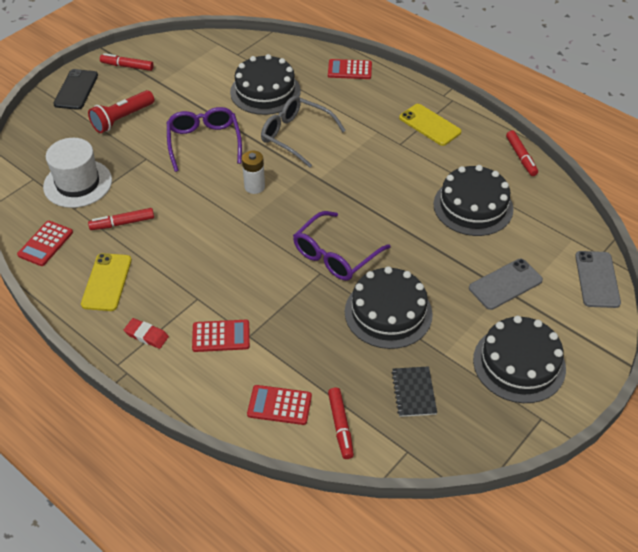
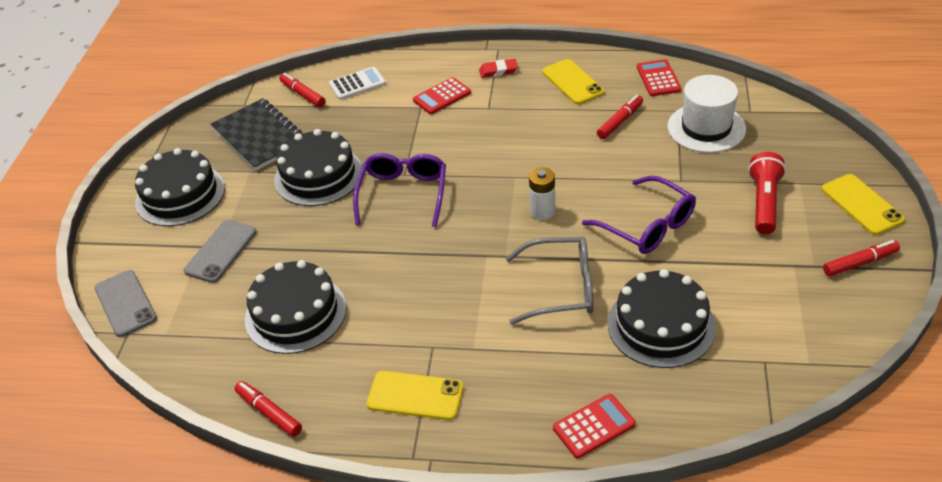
camera: 150 degrees right, 5 degrees down
black phone [53,69,98,110] -> yellow phone [822,174,905,235]
red calculator [247,385,312,425] -> white calculator [329,67,386,100]
black notebook [392,366,437,417] -> black notebook [210,98,302,171], size x1.83

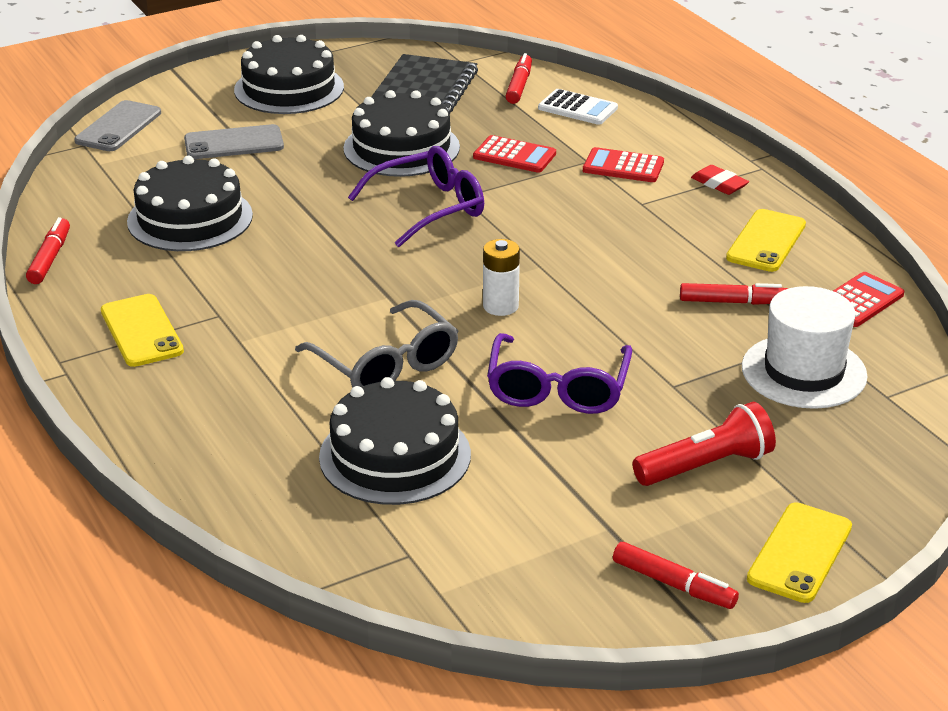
camera: 50 degrees right, 10 degrees down
red calculator [553,394,636,459] -> red calculator moved to [473,135,556,173]

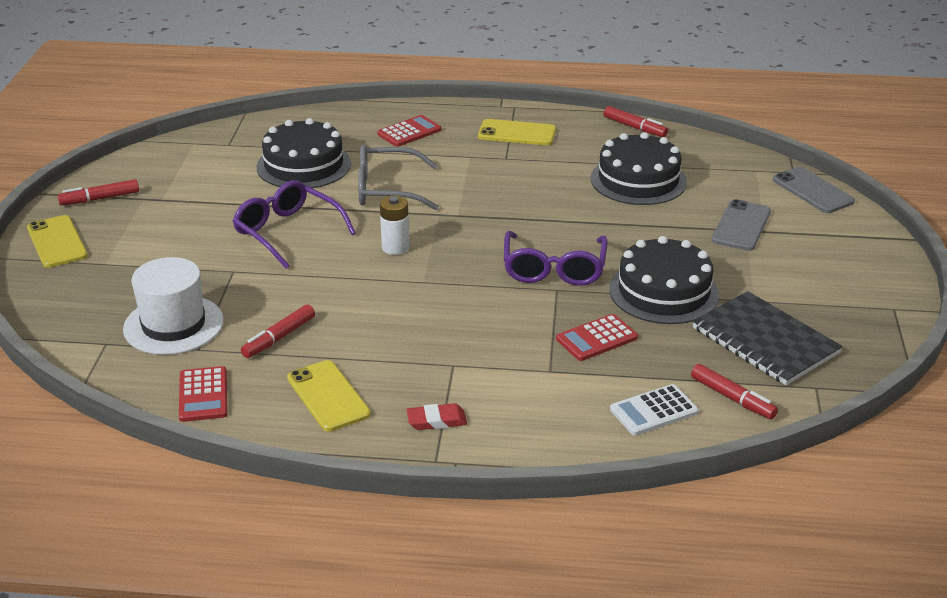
camera: 125 degrees right, 0 degrees up
black cake [234,35,344,114] -> none
red calculator [583,147,664,182] -> red calculator moved to [377,115,442,147]
red flashlight [633,402,776,486] -> none

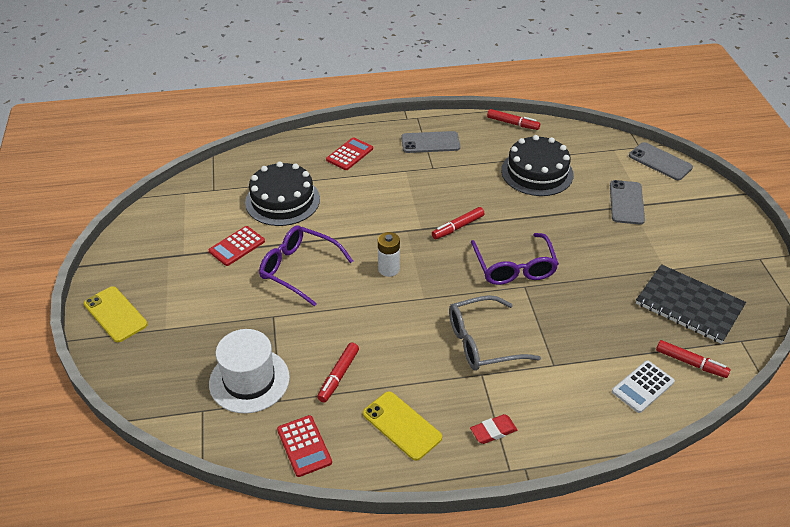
camera: 15 degrees left, 10 degrees up
red marker [58,179,139,205] -> red marker moved to [432,207,484,239]
grey glasses [358,145,439,210] -> grey glasses moved to [449,295,541,371]
yellow phone [478,119,556,145] -> grey phone [401,131,460,153]
red calculator [556,314,638,361] -> red calculator moved to [209,226,265,266]
black cake [609,236,719,324] -> none

